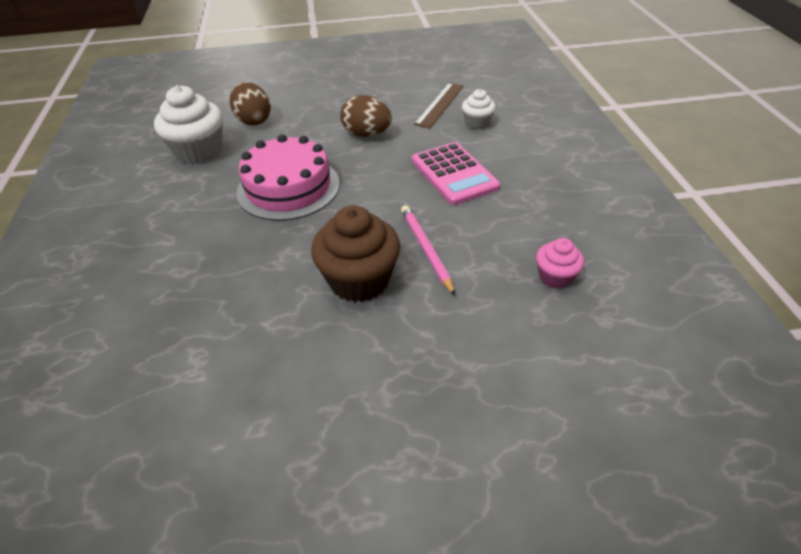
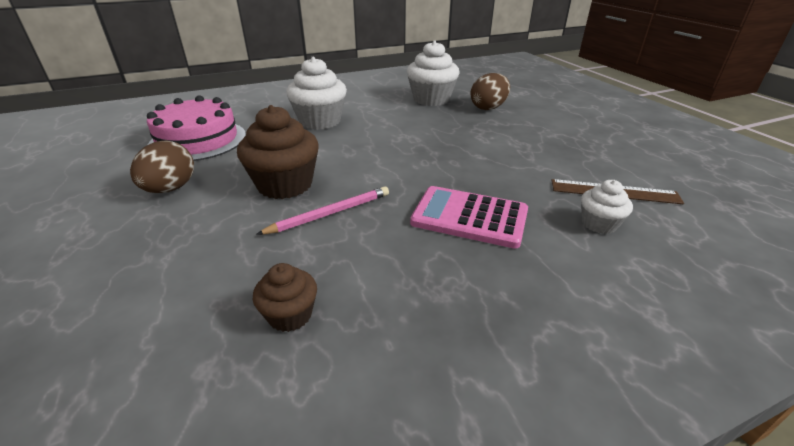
camera: 75 degrees right, 10 degrees down
pink cake [236,134,340,221] -> pink cake moved to [147,95,246,161]
brown egg [340,95,392,137] -> brown egg moved to [130,141,194,193]
pink calculator [412,142,500,205] -> pink calculator turned 60 degrees clockwise [410,186,528,249]
pink cupcake [536,238,584,289] -> brown cupcake [253,263,317,332]
none -> white cupcake [286,57,347,130]

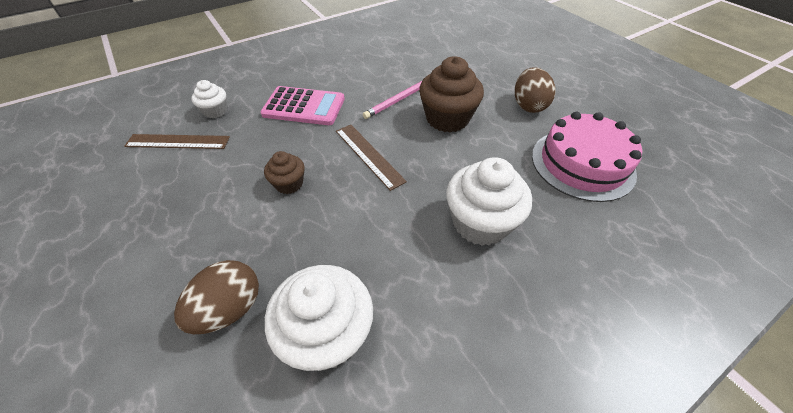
camera: 170 degrees right, 15 degrees up
brown cupcake [253,263,317,332] -> brown cupcake moved to [264,151,305,194]
none -> brown ruler [336,125,407,191]

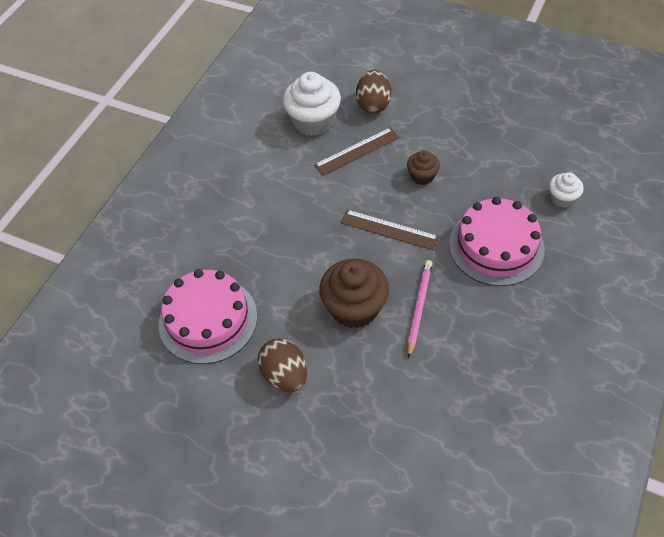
camera: 150 degrees right, 5 degrees up
brown ruler [124,134,230,149] -> brown ruler moved to [314,128,400,176]
pink calculator [260,86,345,125] -> pink cake [449,197,545,286]
white cupcake [446,157,532,246] -> none

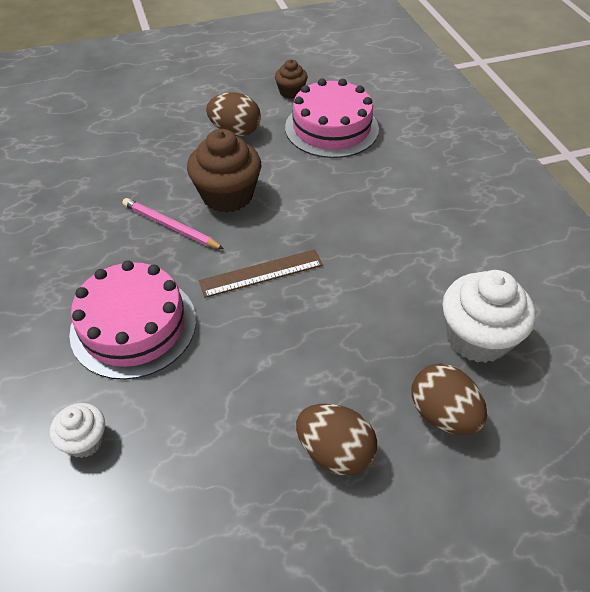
camera: 135 degrees right, 5 degrees down
brown ruler [314,128,400,176] -> none
brown cupcake [407,150,440,185] -> brown cupcake moved to [275,59,308,99]
pink pencil [407,260,433,358] -> pink pencil turned 150 degrees clockwise [122,198,224,249]
none -> brown egg [296,404,377,475]

